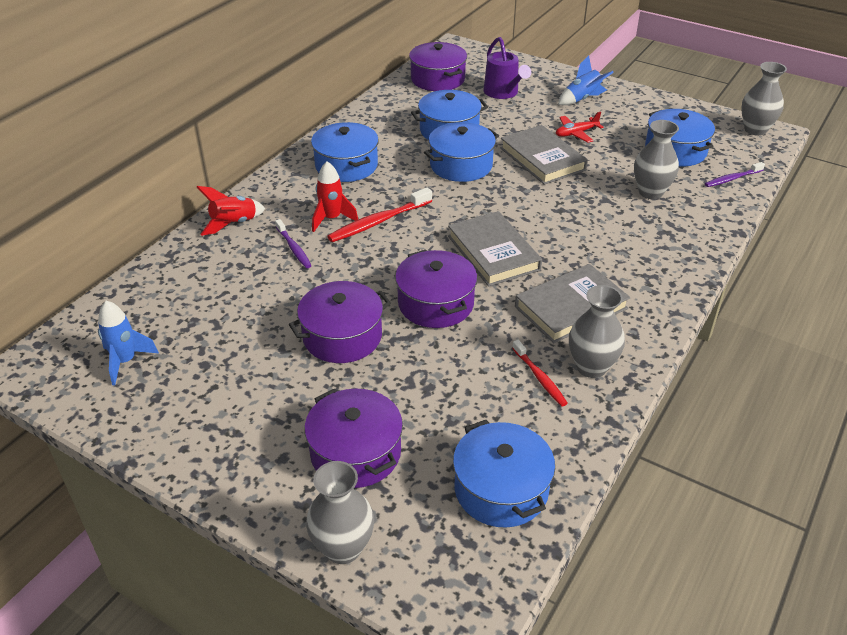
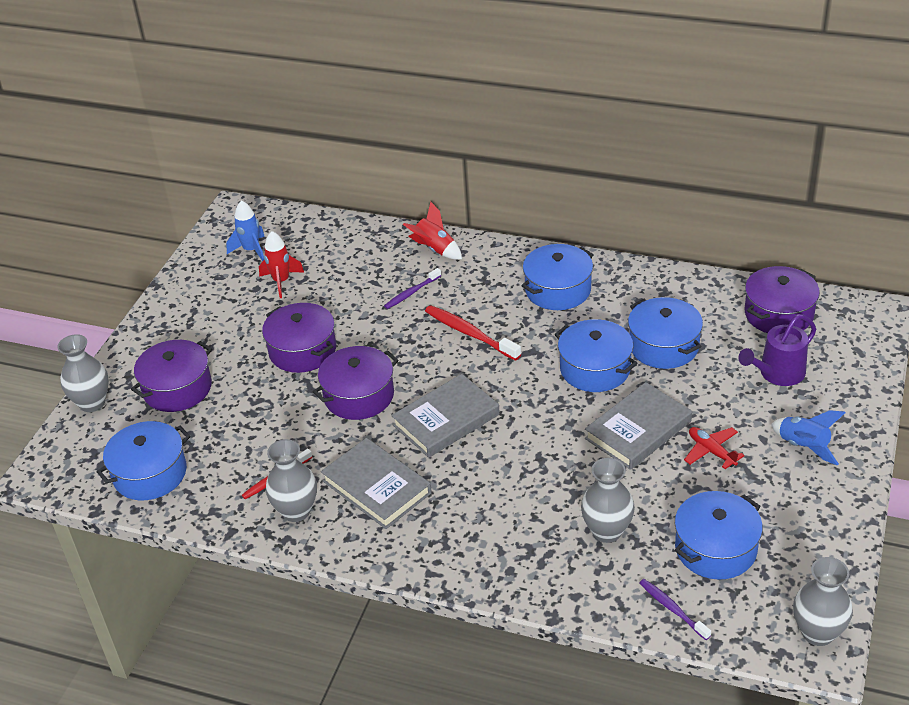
camera: 80 degrees right, 0 degrees up
red rocket [312,161,358,232] -> red rocket moved to [259,231,304,298]

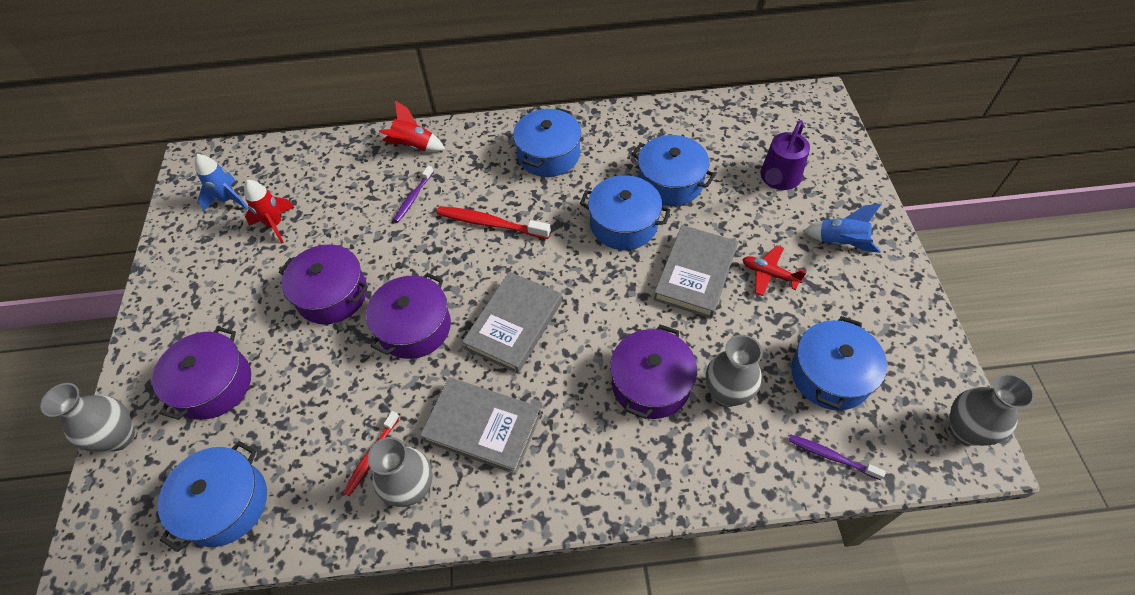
camera: 25 degrees left, 15 degrees up
purple pot [745,266,820,333] -> purple pot moved to [610,325,697,419]

